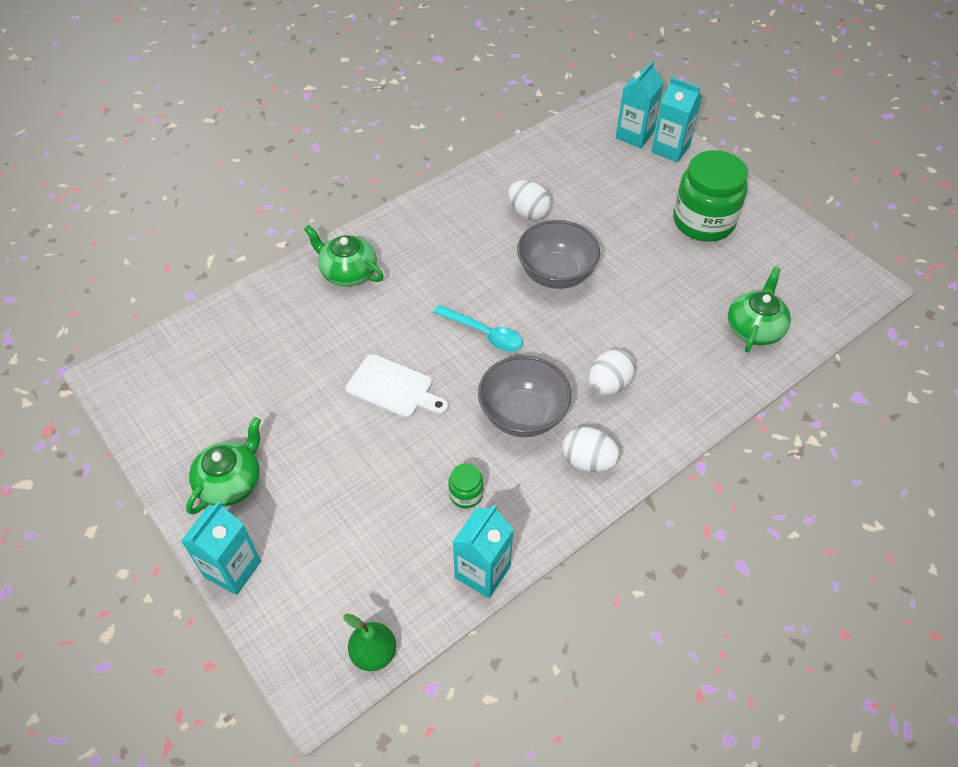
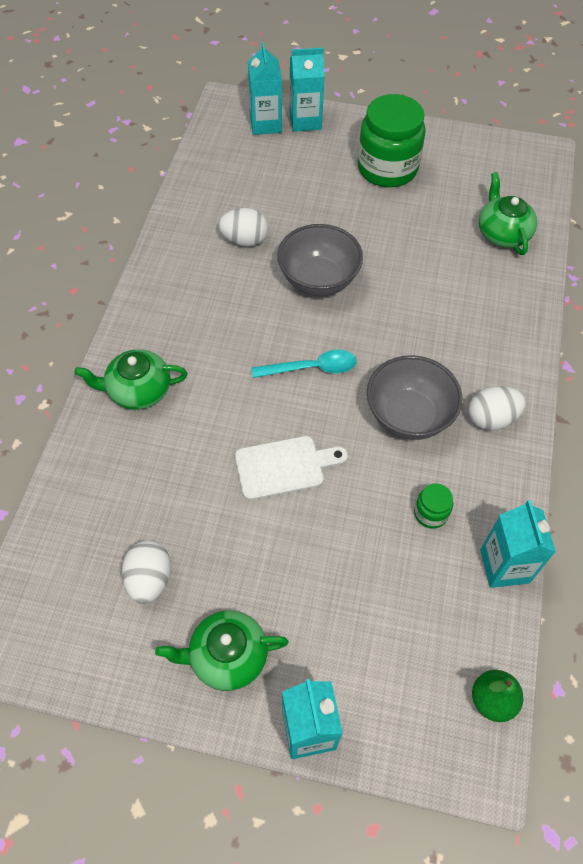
camera: 40 degrees left, 5 degrees up
green teapot [186,417,261,515] -> green teapot turned 90 degrees counterclockwise [155,610,289,691]
white egg [589,349,635,395] -> white egg moved to [122,541,171,604]

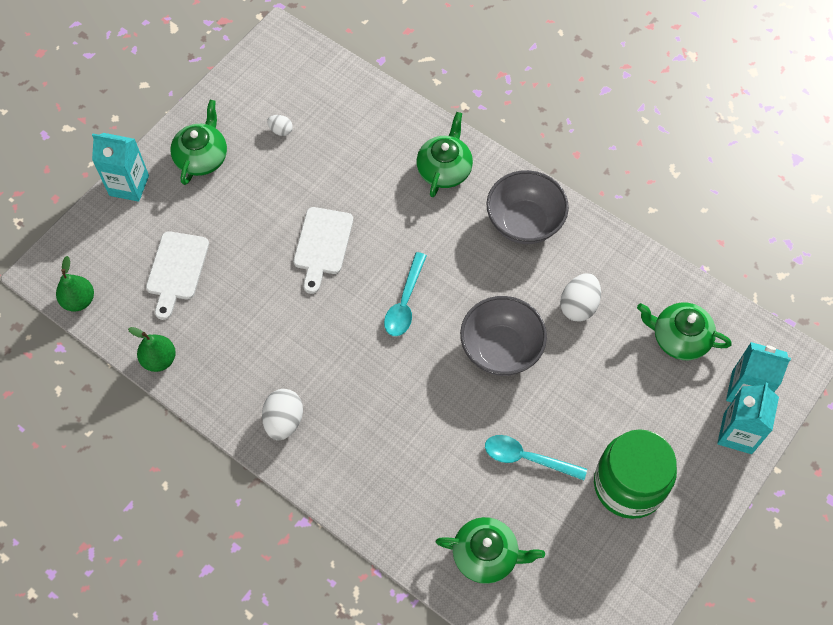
camera: 115 degrees right, 5 degrees up
white egg [122,541,171,604] -> white egg [267,115,293,136], size x0.56
grey bowl [367,355,463,440] -> grey bowl moved to [487,170,569,244]
green jar [414,484,453,529] -> none
turquoise carton [480,500,556,588] -> green pear [128,327,176,372]
none -> white cutting board [146,231,209,320]
none -> turquoise spoon [485,435,587,480]
none -> green teapot [637,302,732,360]

